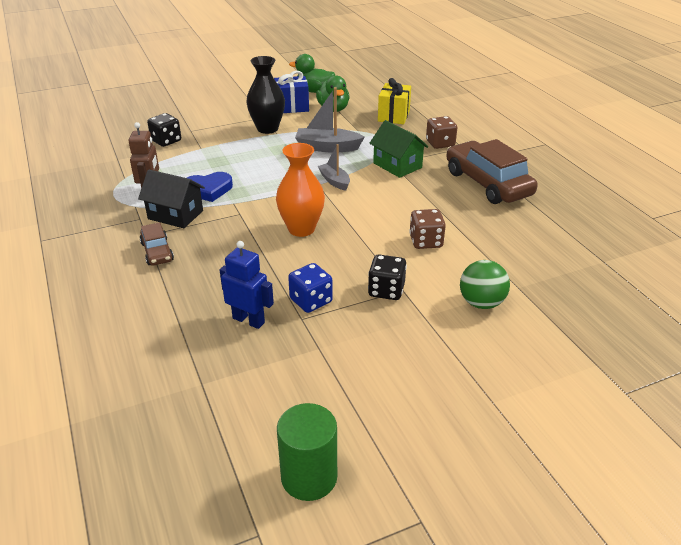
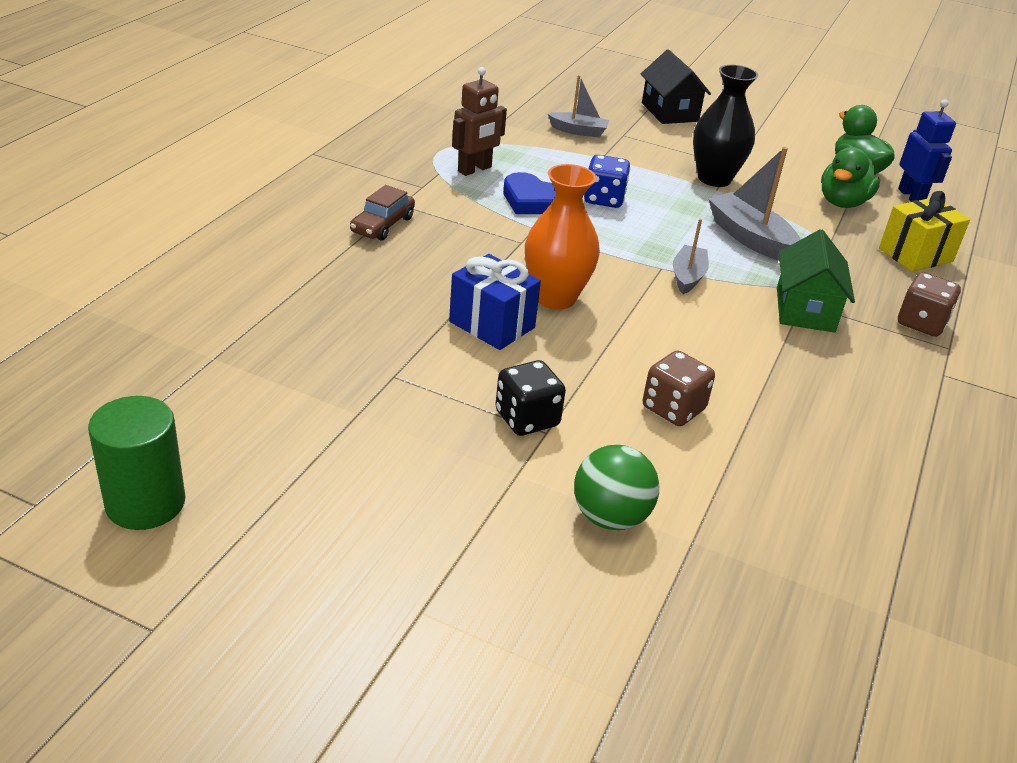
camera: 45 degrees right, 0 degrees up
black house [138,170,205,228] -> black house moved to [641,49,711,124]
black dice [147,113,181,147] -> grey boat [548,75,609,137]
blue robot [220,241,274,329] -> blue robot moved to [898,99,956,202]
blue gift [274,71,309,113] -> blue gift moved to [449,254,541,350]
blue dice [288,263,333,313] -> blue dice moved to [584,155,630,208]
brown car [446,139,538,204] -> none

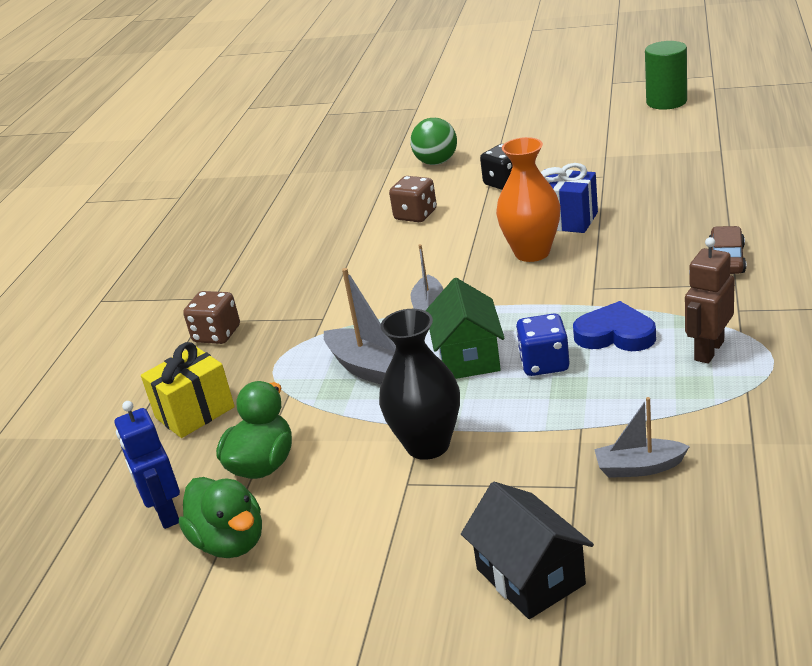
camera: 175 degrees right, 5 degrees down
green house [777,229,855,333] -> green house moved to [426,278,504,379]

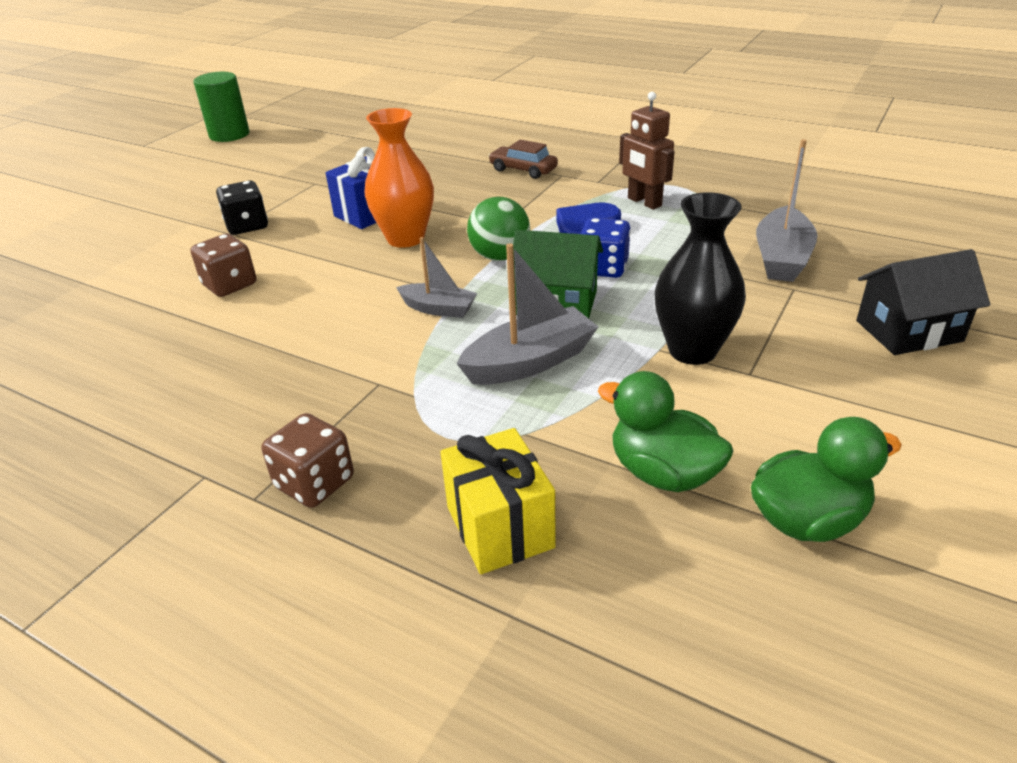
camera: 75 degrees left, 5 degrees up
blue robot [115,401,180,529] -> none
green ball [410,118,457,165] -> green ball moved to [467,197,530,261]
grey boat [594,397,690,478] -> grey boat [756,139,817,282], size x1.58

